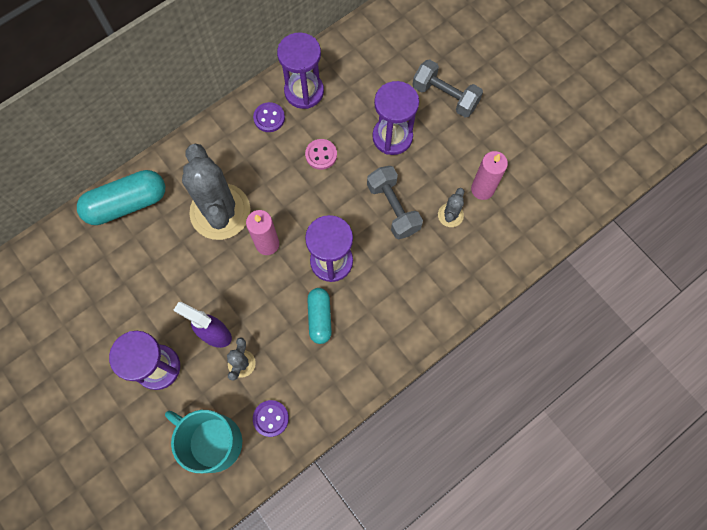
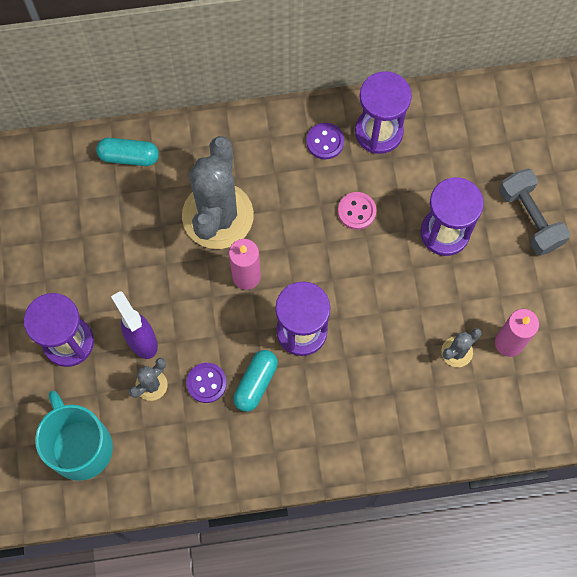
camera: 30 degrees right, 0 degrees up
turquoise capsule [77,170,165,225] -> turquoise capsule [96,138,159,166], size x0.61
purple button [253,400,289,437] -> purple button moved to [186,363,227,403]
grey dumbbell [367,166,423,239] -> none

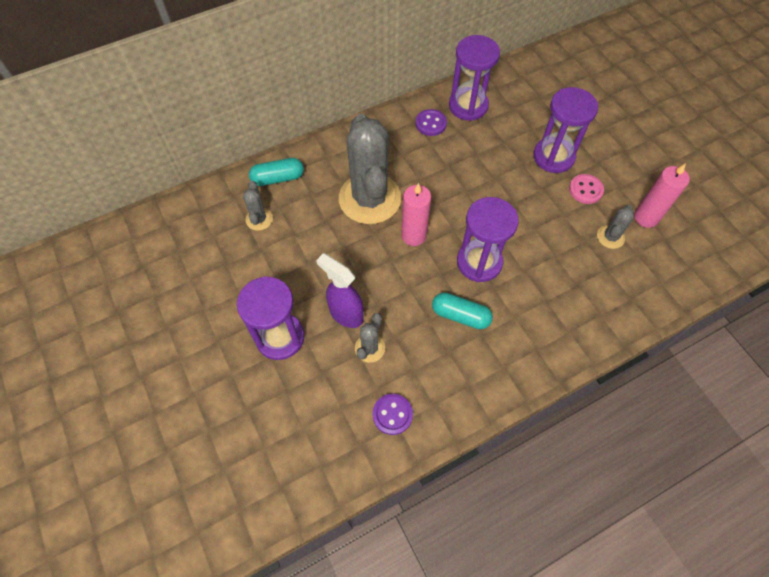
camera: 20 degrees left, 10 degrees down
turquoise mug [35,391,113,481] -> none
purple button [186,363,227,403] -> purple button moved to [372,394,413,435]
turquoise capsule [233,350,278,412] -> turquoise capsule turned 75 degrees counterclockwise [432,293,493,329]
pink button [338,192,376,230] -> pink button moved to [569,174,604,204]
grey dumbbell [499,169,570,256] -> none
none -> grey cactus [243,181,273,231]

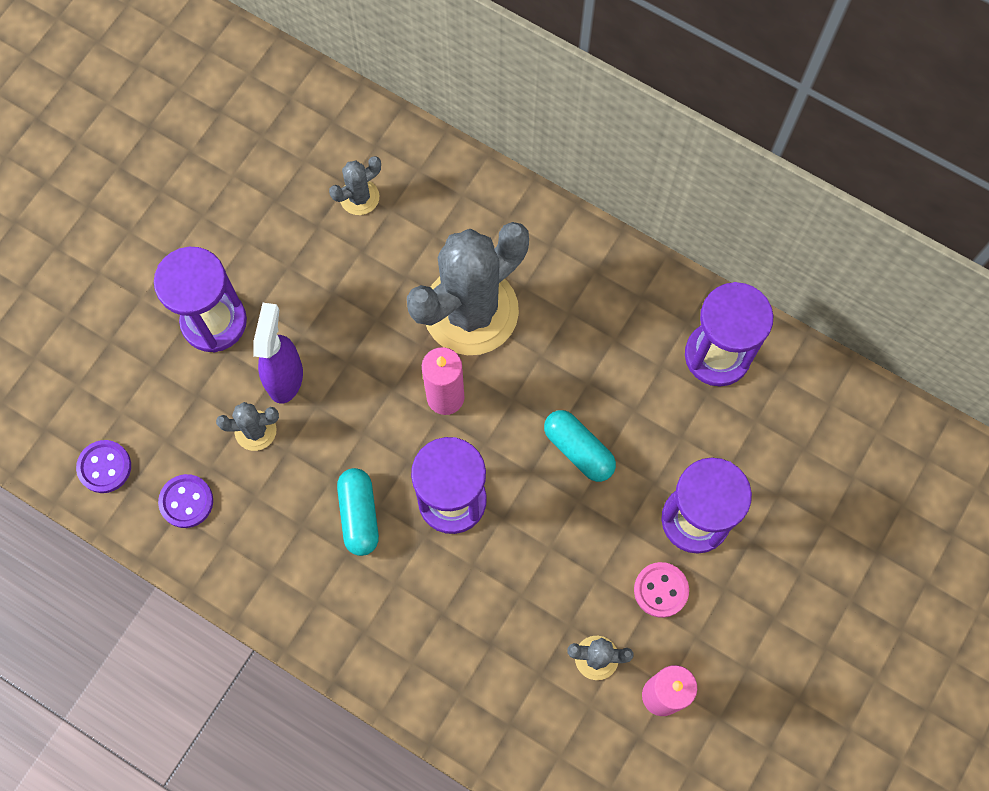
camera: 60 degrees right, 10 degrees up
turquoise capsule [249,158,304,186] -> turquoise capsule moved to [544,410,616,482]
purple button [416,109,447,136] -> purple button moved to [76,440,131,493]

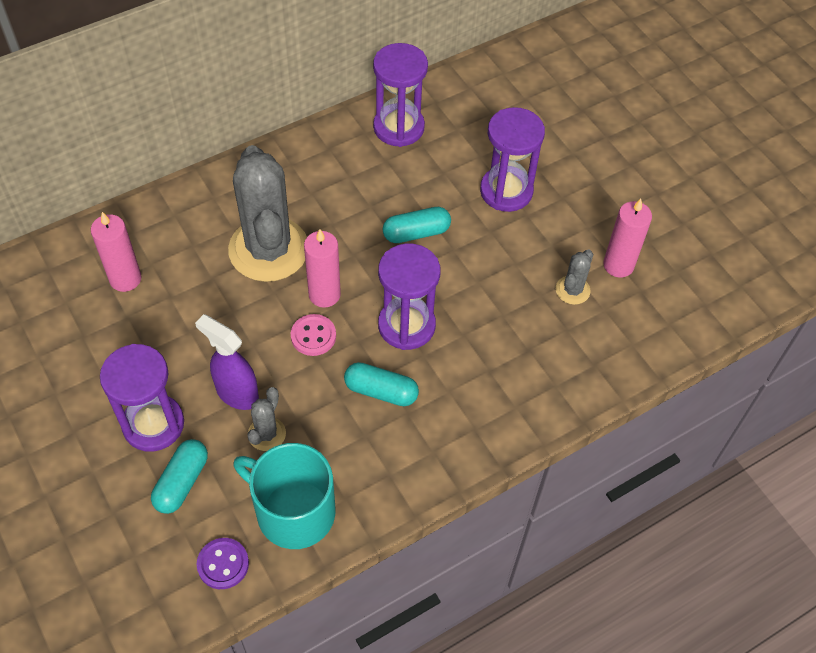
camera: 65 degrees left, 15 degrees down
purple button [158,474,213,528] -> turquoise mug [233,443,335,549]
grey cactus [329,156,381,215] -> pink candle [91,212,142,292]
pink button [634,562,689,618] -> pink button moved to [291,314,336,356]
none -> turquoise capsule [151,439,208,514]

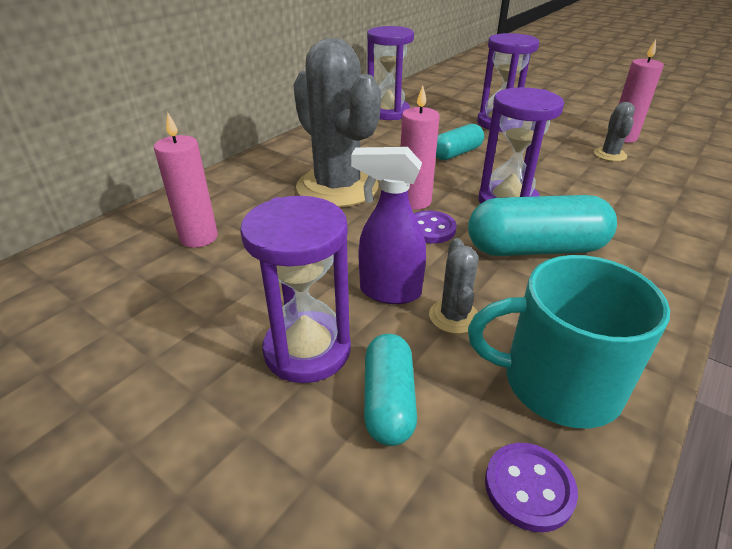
camera: 20 degrees left, 20 degrees down
pink button [291,314,336,356] -> purple button [414,211,457,244]
turquoise capsule [344,362,419,406] -> turquoise capsule [468,195,617,256], size x1.64

